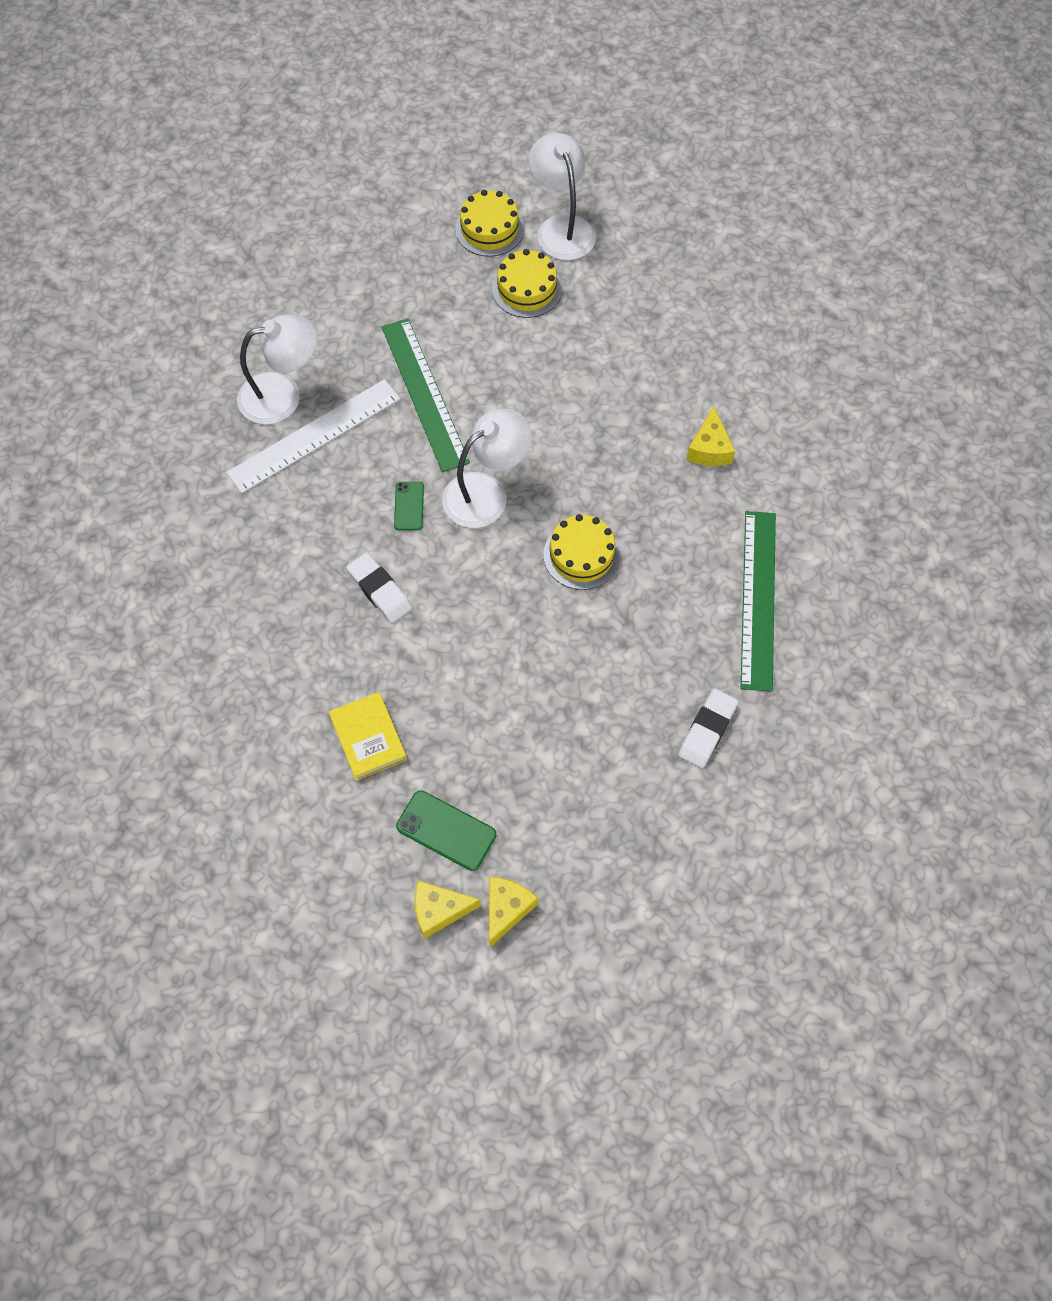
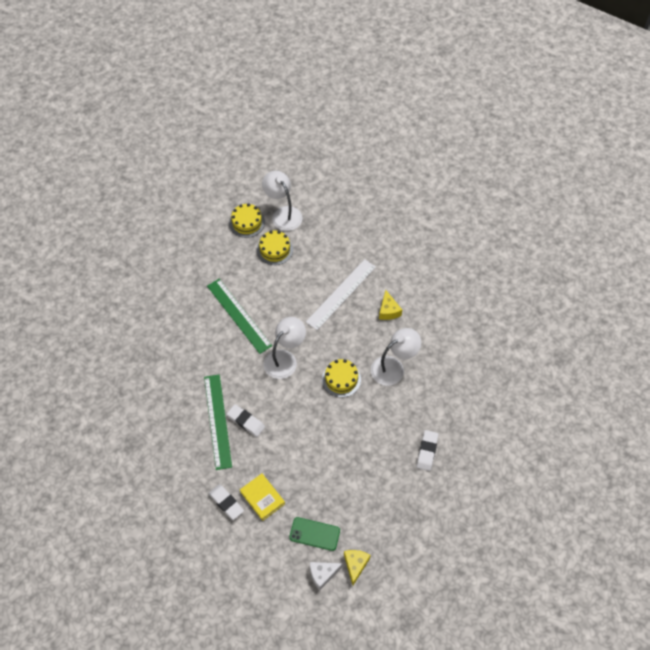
camera: 15 degrees left, 5 degrees down
white ruler [226,379,401,493] -> white ruler moved to [306,259,376,330]
white lamp [237,315,317,425] -> white lamp moved to [371,328,421,386]
green phone [394,482,424,530] -> none
yellow cheese [415,880,481,939] -> white cheese [310,562,343,590]
green ruler [741,511,776,692] -> green ruler moved to [204,375,232,470]
none -> white eraser [209,484,244,520]

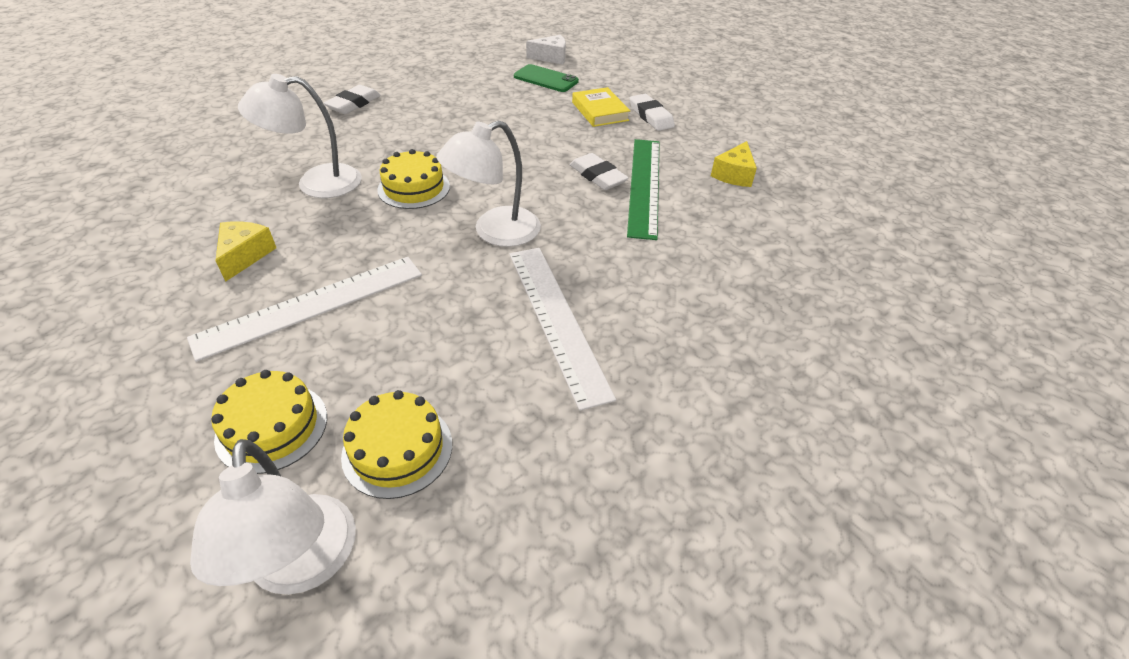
camera: 165 degrees left, 15 degrees down
green ruler [207,279,272,354] -> white ruler [510,248,616,411]
yellow cake [229,203,265,238] -> yellow cake moved to [211,370,327,474]
yellow cheese [344,550,371,585] -> yellow cheese moved to [711,141,757,187]

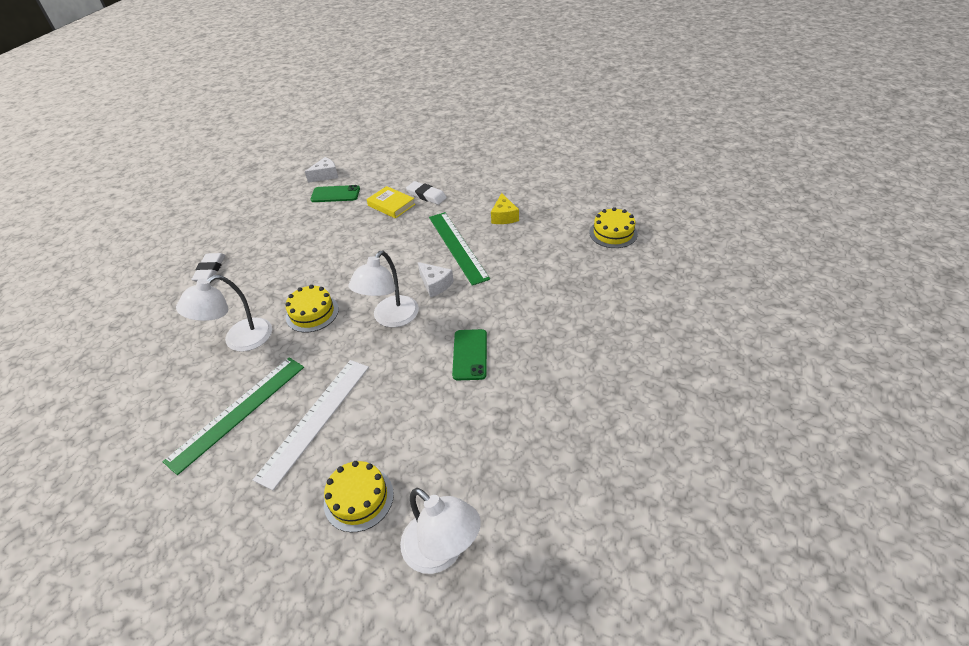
camera: 25 degrees left, 0 degrees up
yellow cheese [216,221,276,282] -> green ruler [163,357,304,475]
yellow cake [341,390,452,499] -> yellow cake moved to [589,207,638,248]
white ruler [510,248,616,411] -> green phone [452,329,487,380]
white eraser [570,153,629,190] -> none
none -> white cheese [418,262,454,297]

